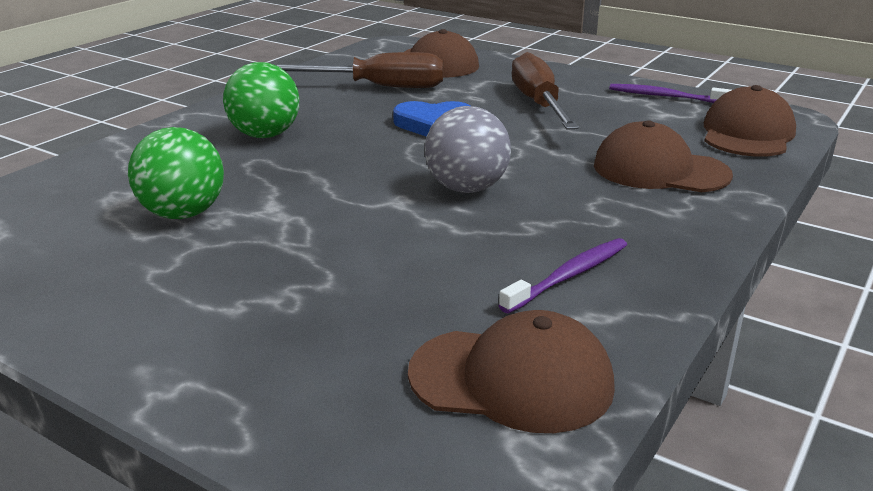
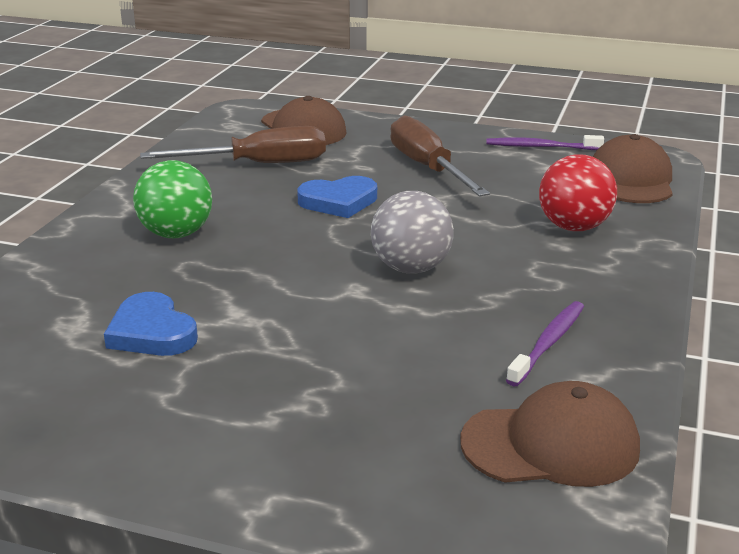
camera: 15 degrees left, 0 degrees up
green ball [128,127,224,219] -> blue heart [104,292,198,356]
brown cap [594,120,733,192] -> red ball [539,154,617,231]

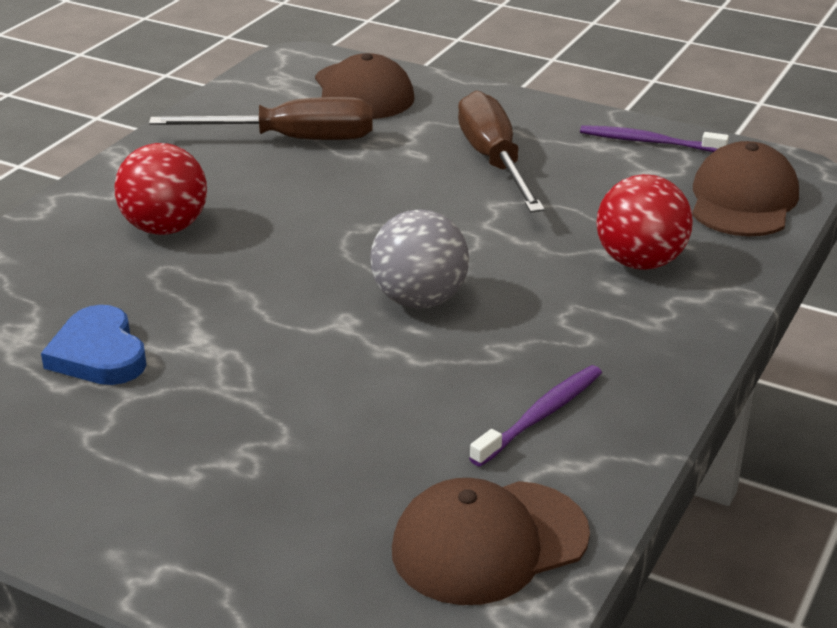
camera: 10 degrees right, 5 degrees up
green ball [133,160,212,238] -> red ball [115,143,207,235]
blue heart [297,176,377,218] -> none
brown cap [460,381,640,487] -> brown cap turned 150 degrees clockwise [392,478,590,605]

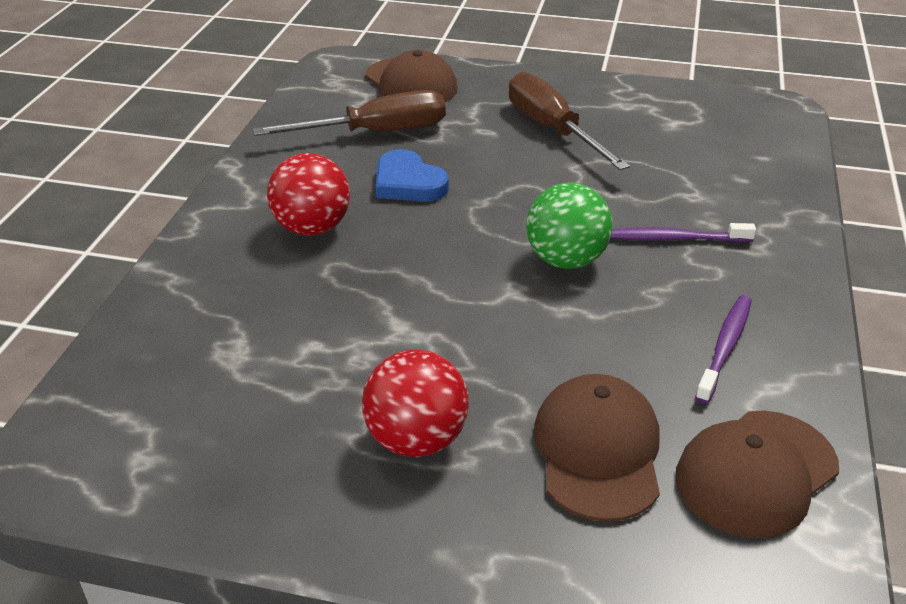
camera: 15 degrees left, 5 degrees up
blue heart [41,305,147,385] -> blue heart moved to [376,149,449,202]
grey ball [370,209,469,309] -> green ball [526,183,613,269]
purple toothbrush [580,125,729,152] -> purple toothbrush moved to [610,223,756,242]
red ball [596,174,693,270] -> red ball moved to [362,350,469,457]
brown cap [692,141,799,236] -> brown cap moved to [534,374,660,522]

